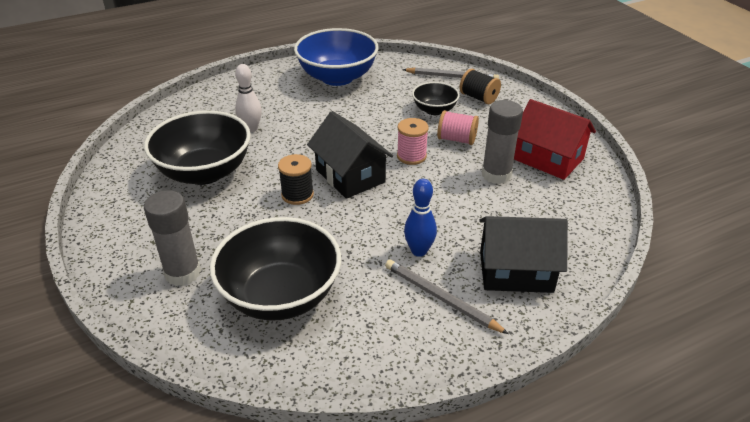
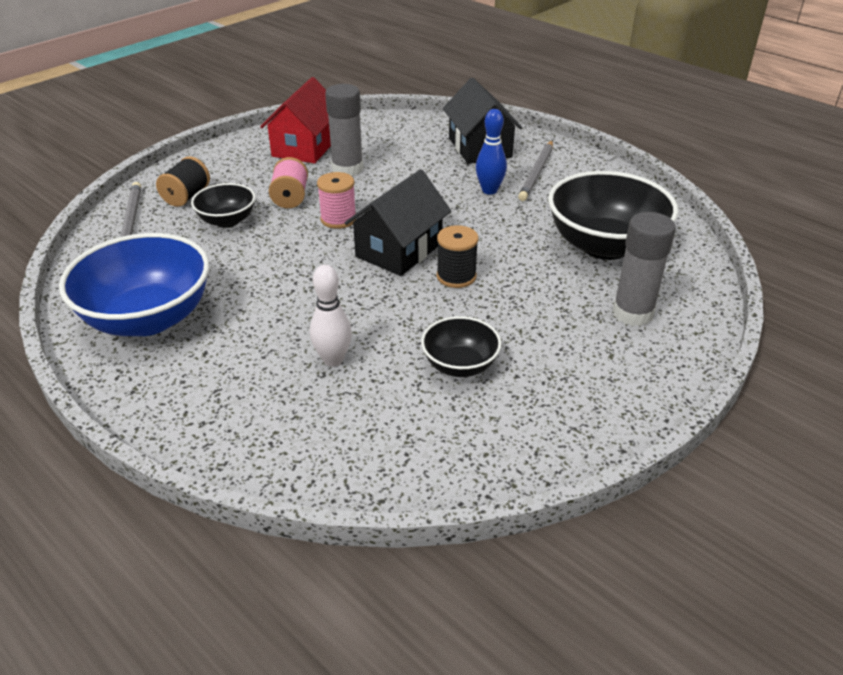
camera: 110 degrees left, 0 degrees up
black bowl [144,111,251,185] -> black bowl [421,316,501,377], size x0.53

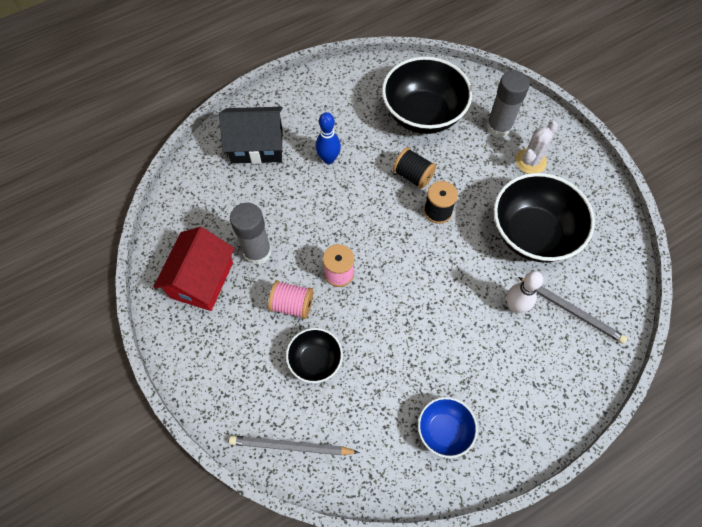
camera: 75 degrees left, 25 degrees up
blue bowl [59,233,209,336] -> blue bowl [418,397,478,458], size x0.53
black spool [156,156,210,207] -> black spool moved to [393,148,436,189]
red house [260,77,331,163] -> red house turned 75 degrees clockwise [154,227,235,311]
black house [345,169,451,276] -> none
black bowl [421,316,501,377] -> black bowl [494,173,595,262], size x1.89
grey pencil [518,141,553,201] -> grey pencil moved to [518,277,627,344]
none -> white cactus [516,121,558,174]

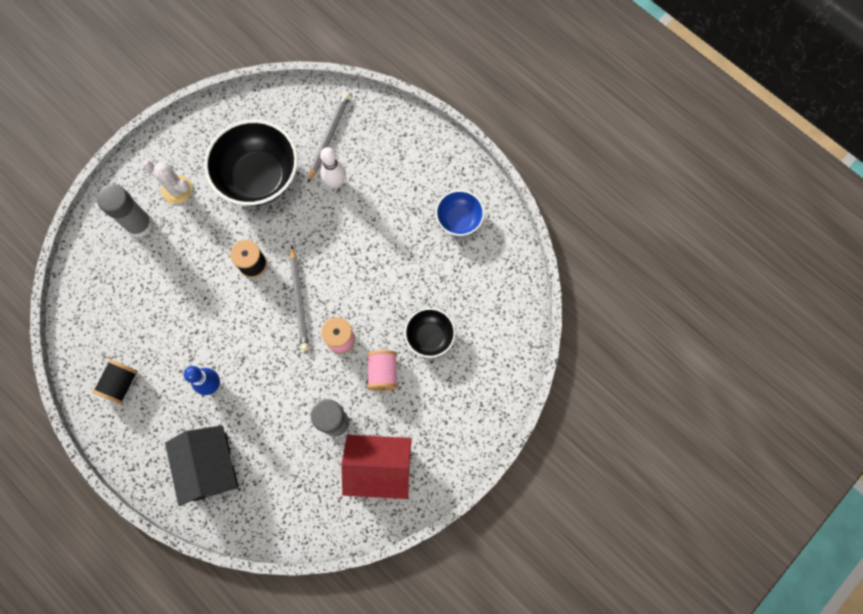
camera: 105 degrees left, 10 degrees up
grey pencil [229,435,359,455] -> grey pencil moved to [290,245,309,350]
black bowl [382,57,472,134] -> none
black spool [393,148,436,189] -> black spool moved to [92,359,138,404]

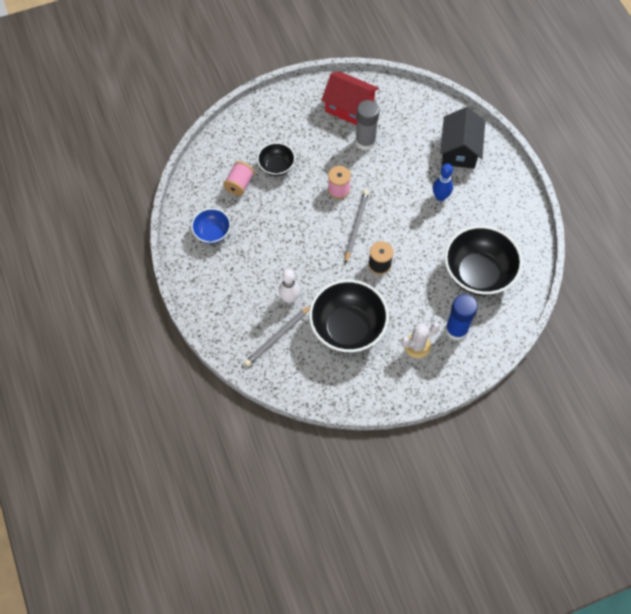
camera: 155 degrees left, 10 degrees down
black spool [92,359,138,404] -> none
grey glue stick [97,184,153,237] -> blue glue stick [445,294,478,340]
white cactus [143,160,193,204] -> white cactus turned 75 degrees counterclockwise [401,323,440,358]
pink spool [367,350,397,391] -> pink spool moved to [223,161,254,196]
none -> black bowl [445,226,522,296]

